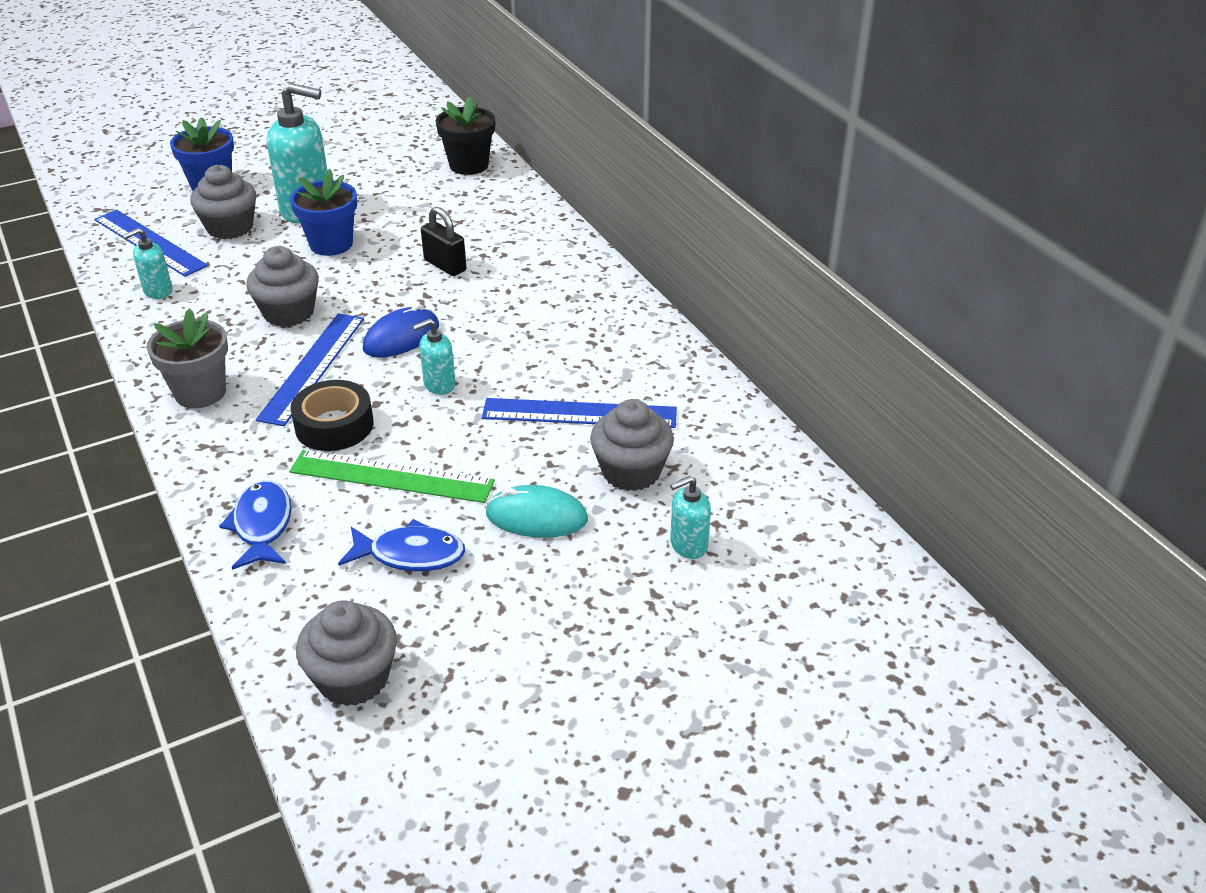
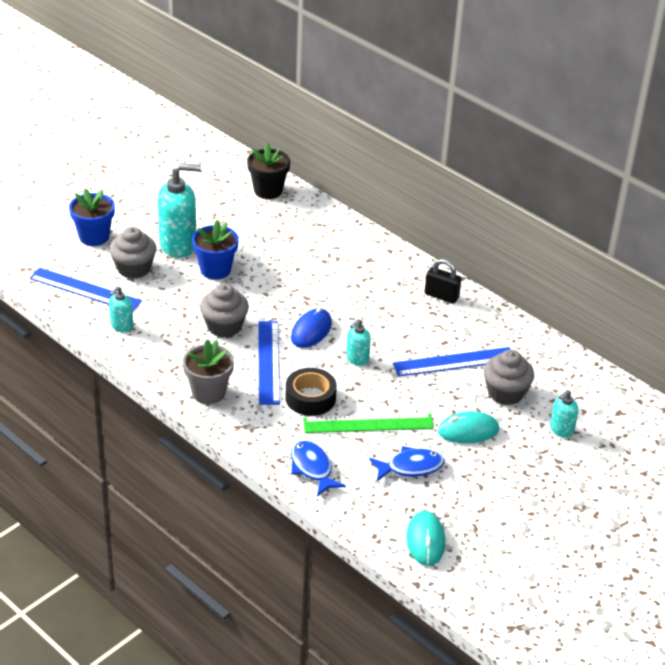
camera: 20 degrees left, 0 degrees up
grey cupcake [296,600,397,706] -> turquoise mouse [406,511,445,566]
black padlock [421,207,466,276] -> black padlock moved to [425,259,462,304]

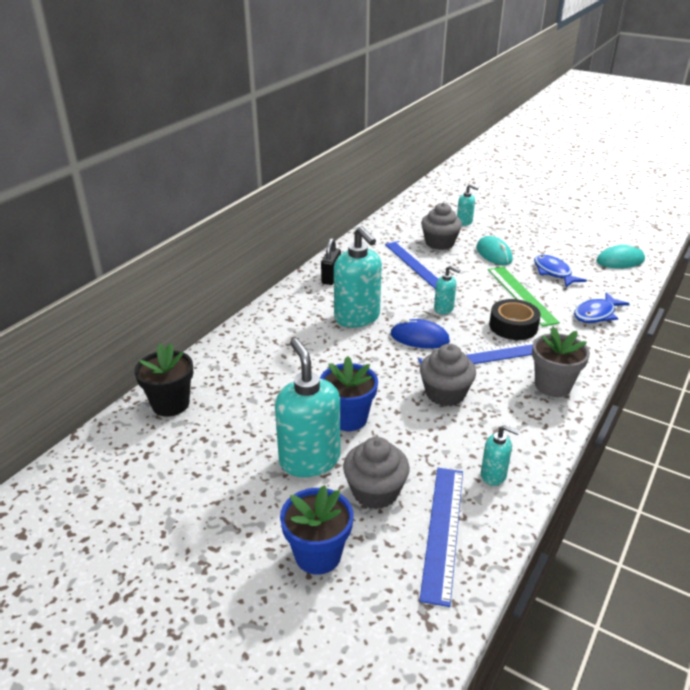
camera: 100 degrees left, 5 degrees down
none -> turquoise soap dispenser [334,226,382,328]

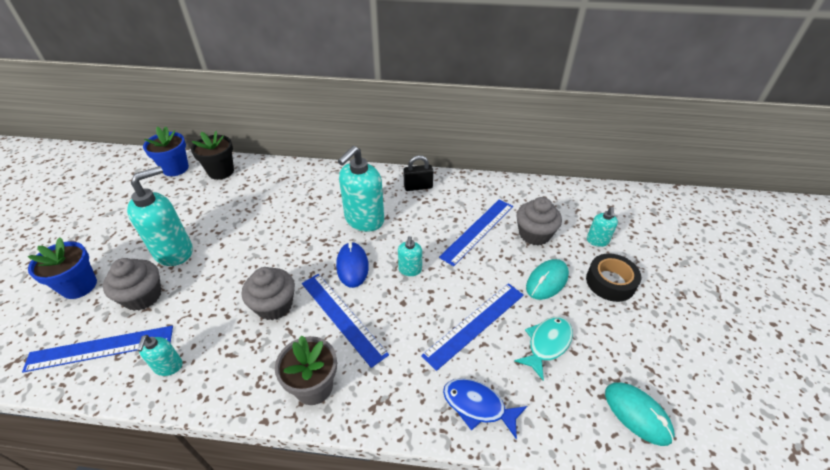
camera: 65 degrees right, 10 degrees up
blue flower pot [320,356,378,431] -> blue flower pot moved to [143,126,189,176]
green ruler [488,267,560,327] -> blue ruler [421,283,524,371]
black tape [489,299,541,340] -> black tape moved to [586,253,641,302]
blue fish [534,255,587,287] -> turquoise fish [514,317,573,381]

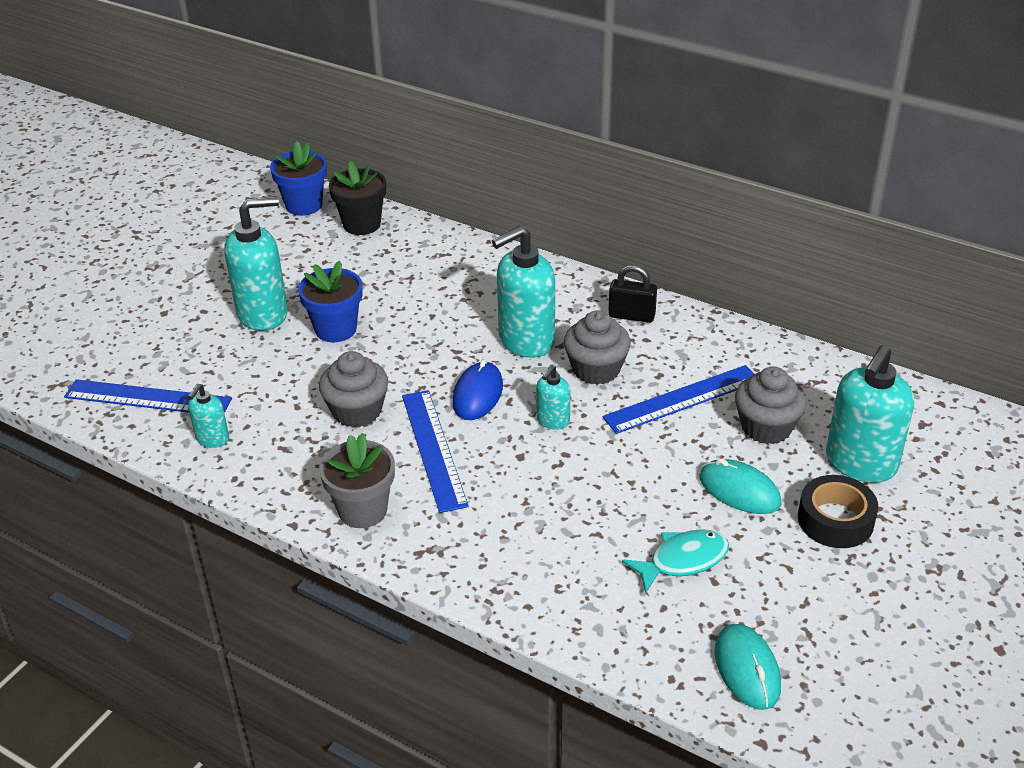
camera: 25 degrees right, 5 degrees down
blue flower pot [28,237,97,299] -> blue flower pot moved to [298,260,363,342]
grey cupcake [103,258,161,311] -> grey cupcake moved to [564,310,631,385]
blue ruler [421,283,524,371] -> none
blue fish [443,378,527,439] -> none
turquoise mouse [526,259,569,300] -> turquoise mouse turned 60 degrees clockwise [699,458,782,514]
turquoise soap dispenser [587,207,618,247] -> turquoise soap dispenser [826,345,914,483], size x2.00

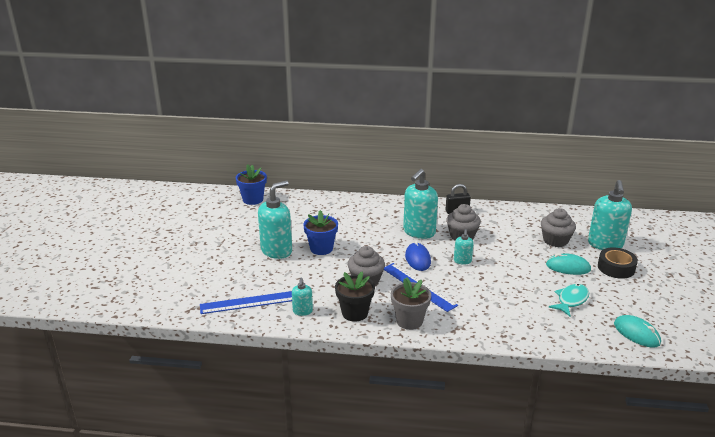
camera: 25 degrees left, 10 degrees down
black flower pot [329,161,386,235] -> black flower pot moved to [335,271,375,322]
blue ruler [602,365,754,434] -> none

